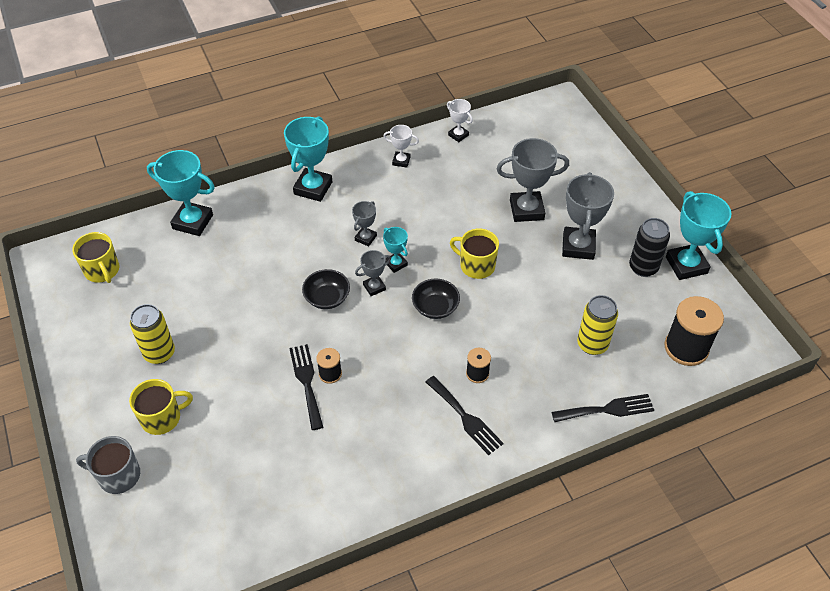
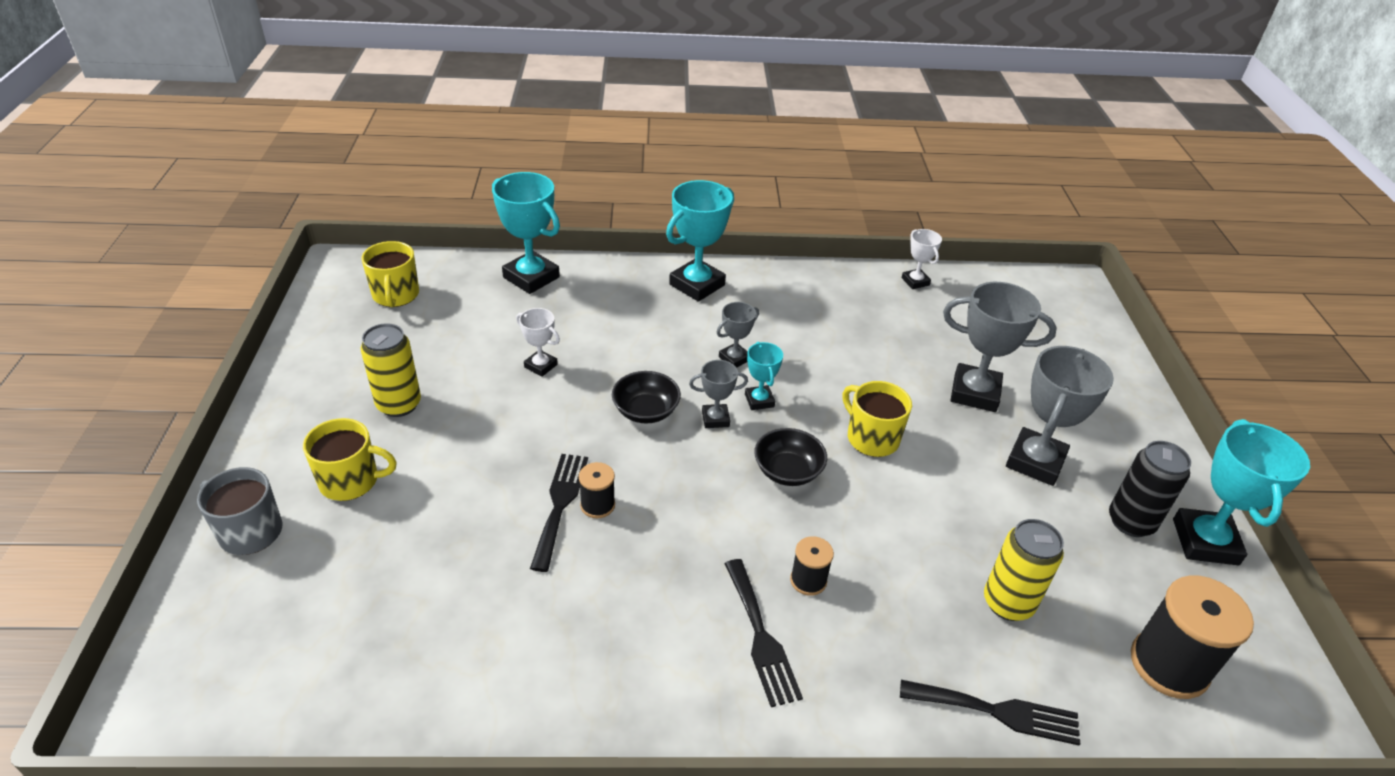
camera: 20 degrees right, 10 degrees down
white trophy [383,125,419,168] -> white trophy moved to [516,308,560,377]

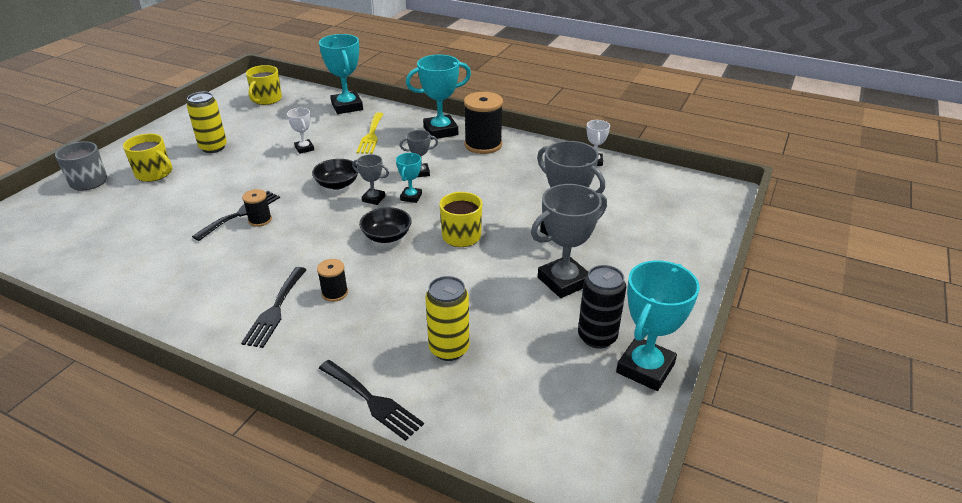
camera: 30 degrees right, 5 degrees down
black spool [1131,575,1254,699] -> black spool moved to [464,92,503,154]
none -> yellow fork [356,112,383,154]

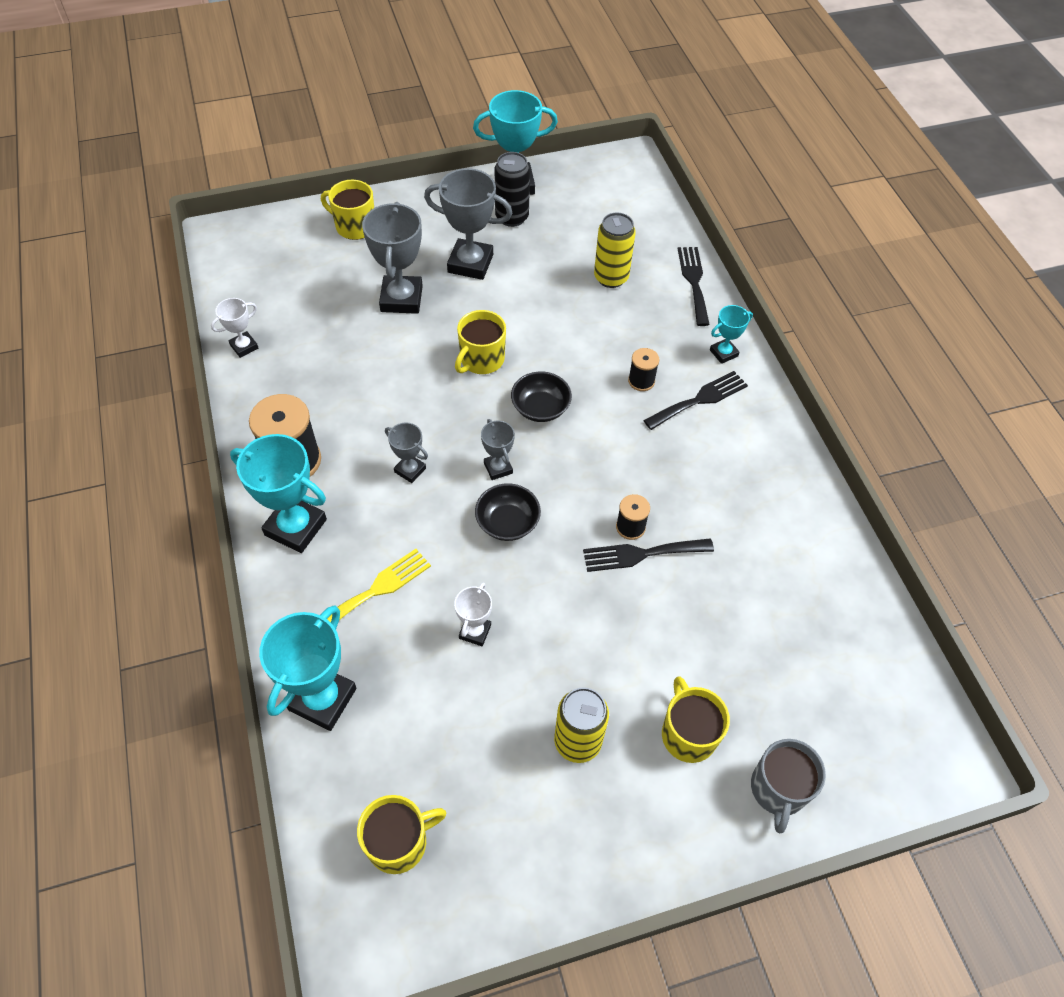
camera: 135 degrees left, 20 degrees up
turquoise trophy [396,153,422,203] -> turquoise trophy moved to [710,305,753,364]
none -> yellow mug [321,180,374,240]

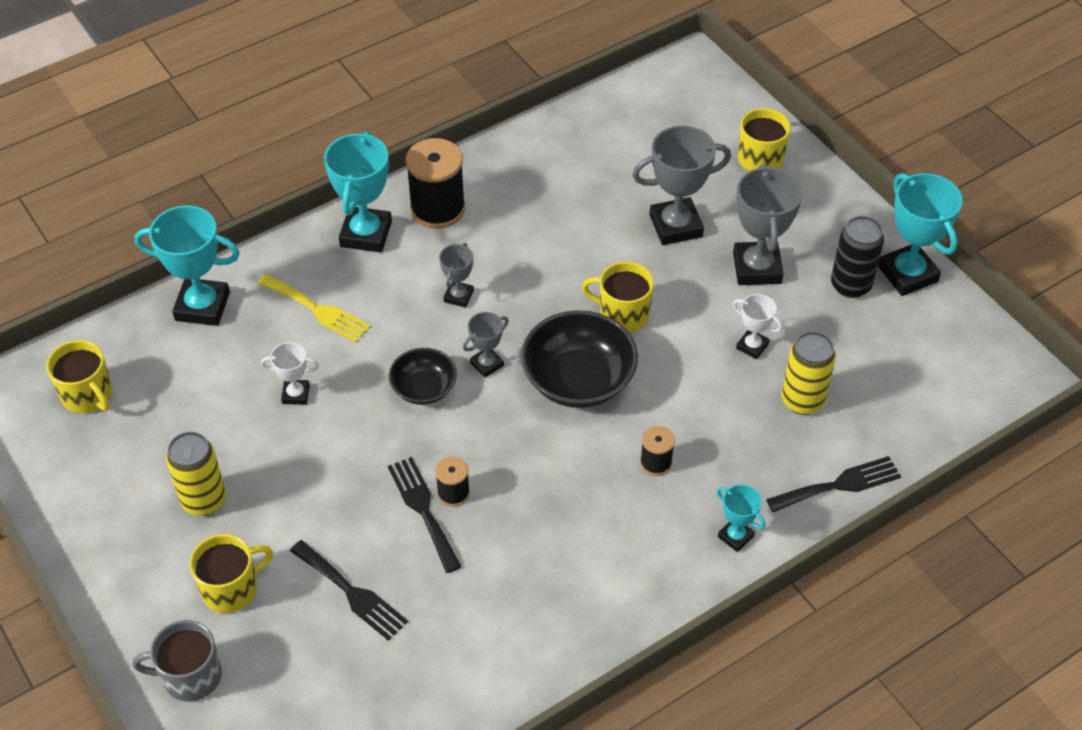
camera: 75 degrees right, 5 degrees down
white trophy [211,298,258,358] -> white trophy moved to [733,294,783,359]
black bowl [511,372,572,422] -> black bowl [521,310,638,408], size x1.71
black fork [643,371,748,430] -> black fork moved to [290,540,408,641]

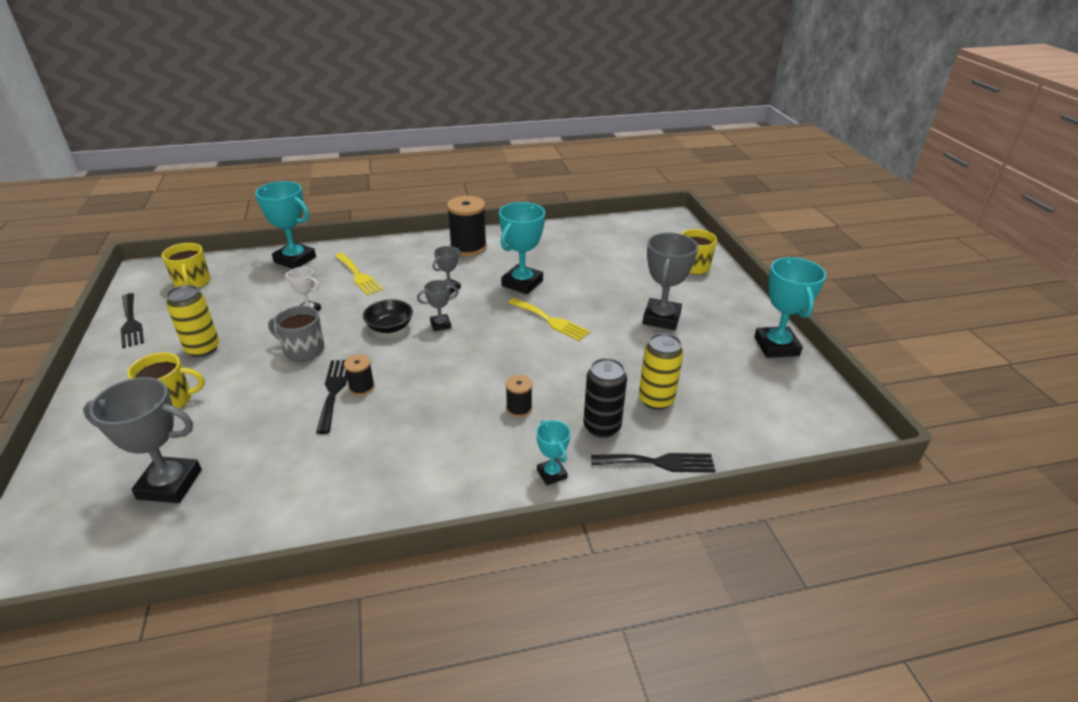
camera: 20 degrees right, 15 degrees down
grey mug [132,620,222,702] -> grey mug moved to [268,306,324,361]
black fork [290,540,408,641] -> black fork moved to [121,293,144,348]
turquoise trophy [324,131,392,253] -> turquoise trophy moved to [499,202,545,294]
black bowl [521,310,638,408] -> none
yellow mug [582,262,654,332] -> yellow fork [508,298,590,341]
grey trophy [632,125,731,245] -> grey trophy moved to [83,377,202,503]
white trophy [733,294,783,359] -> none
black can [831,216,884,298] -> black can moved to [584,358,627,438]

